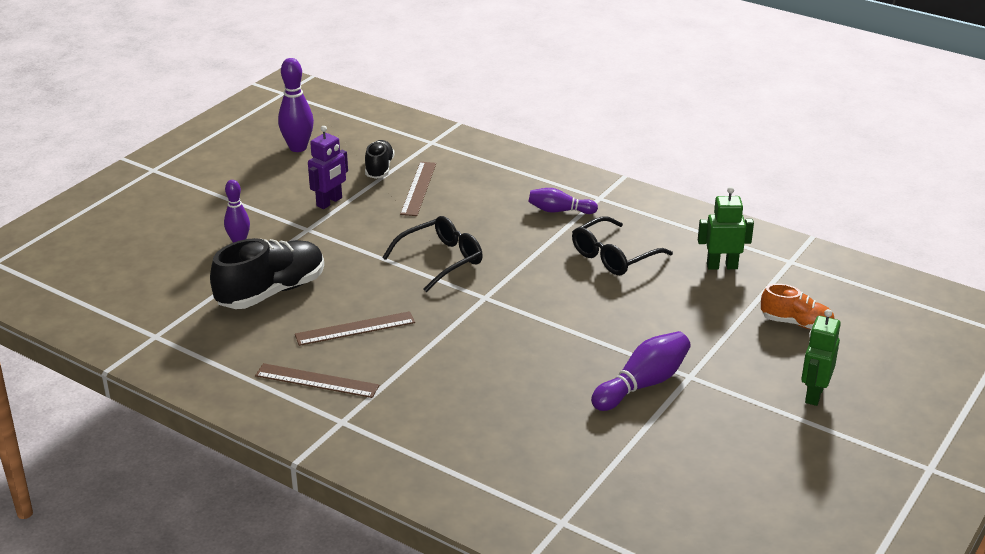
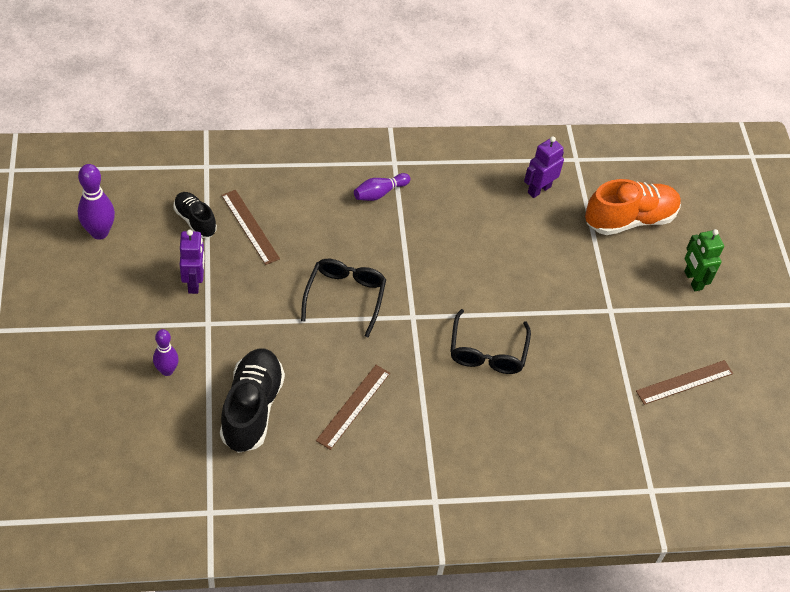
camera: 45 degrees left, 20 degrees up
brown ruler [255,363,379,398] -> brown ruler moved to [636,360,733,405]
black glasses [572,216,673,275] -> black glasses moved to [450,309,531,374]
purple bowling pin [591,331,691,411] -> none
green robot [698,187,754,270] -> purple robot [524,136,564,198]
orange shoe [761,284,834,330] -> orange shoe [585,179,681,235], size x1.73

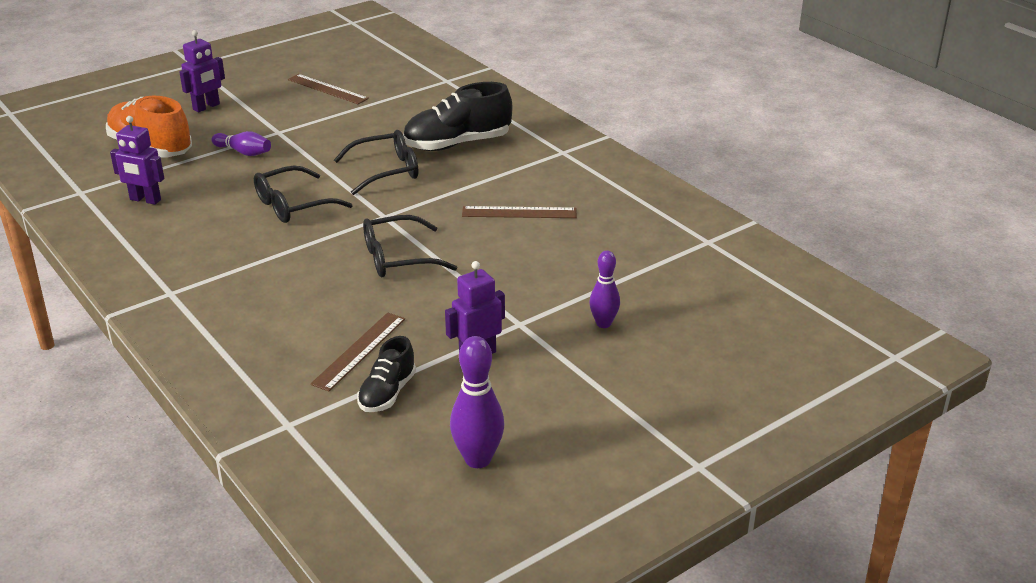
camera: 115 degrees left, 20 degrees down
black shoe [220,348,285,453] -> black shoe moved to [403,82,513,151]
purple bowling pin [354,173,410,201] -> purple bowling pin moved to [212,131,271,156]
green robot [684,229,724,291] -> purple robot [179,30,225,113]
none -> black glasses [254,166,353,223]

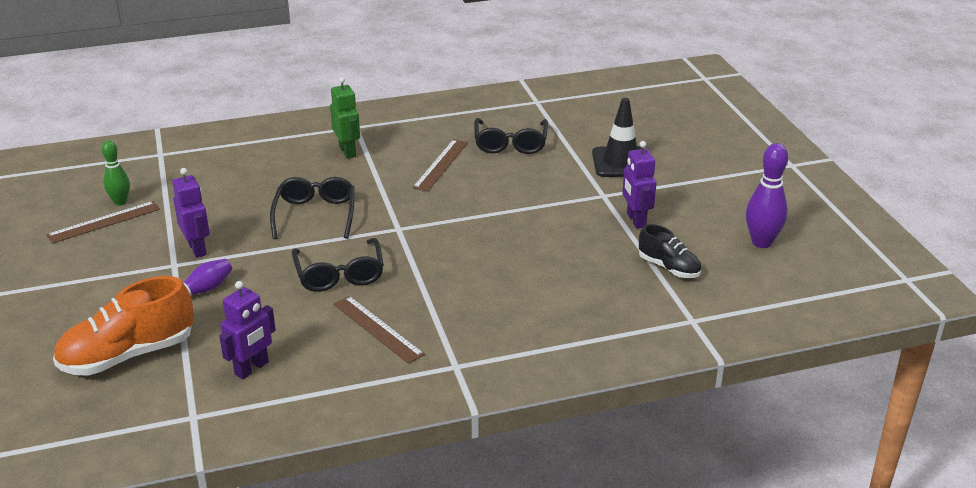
camera: 70 degrees left, 0 degrees up
purple robot [179,30,225,113] -> purple robot moved to [172,168,210,258]
brown ruler [310,312,405,391] -> brown ruler moved to [333,296,425,364]
black glasses [363,215,457,277] -> black glasses moved to [474,118,548,154]
black shoe [403,82,513,151] -> none
purple bowling pin [589,250,620,328] -> black traffic cone [592,98,642,177]
none -> green bowling pin [102,140,130,206]
none -> green robot [330,77,360,159]

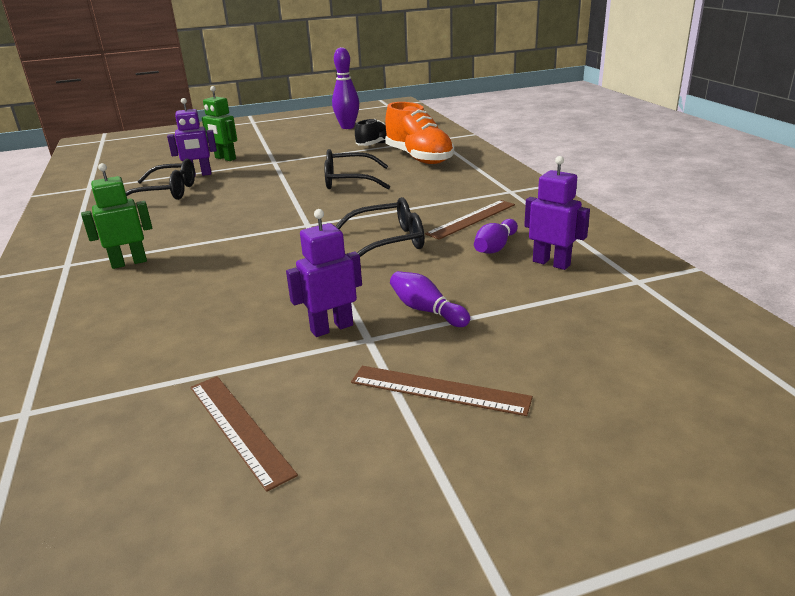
camera: 90 degrees left, 5 degrees down
orange shoe [53,276,194,376] -> orange shoe moved to [385,102,454,164]
green bowling pin [102,140,130,206] -> none
black glasses [270,177,355,239] -> black glasses moved to [324,149,390,189]
brown ruler [412,139,468,191] -> brown ruler moved to [351,366,533,416]
black traffic cone [592,98,642,177] -> green robot [202,86,237,161]
purple robot [622,141,656,229] -> purple robot moved to [167,98,217,176]
none -> purple bowling pin [474,219,518,254]

